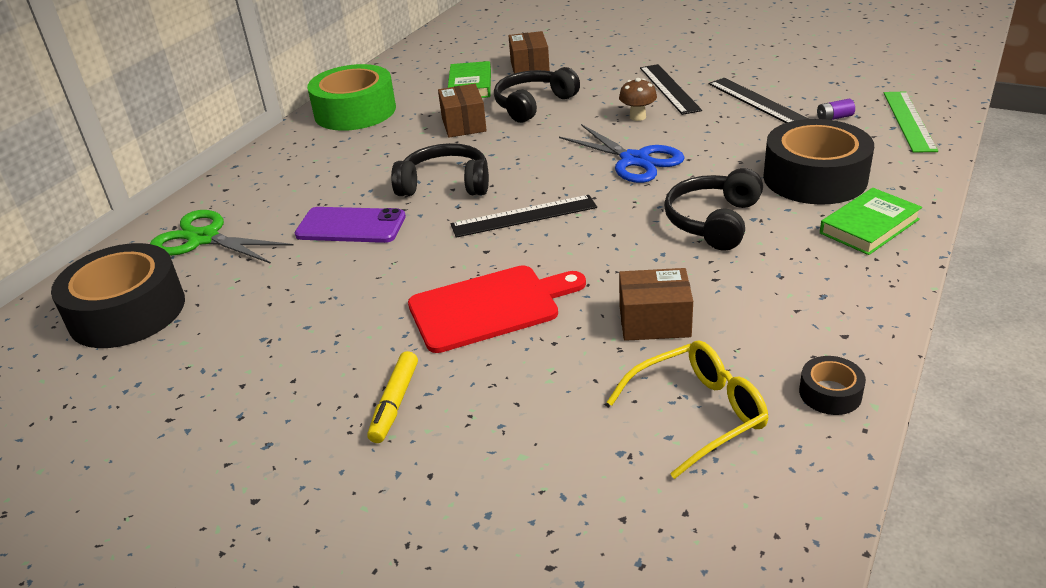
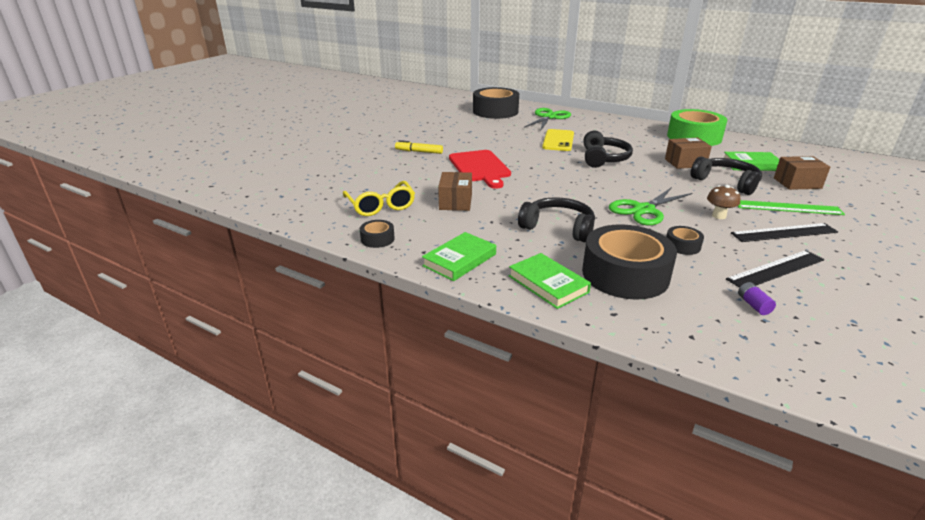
camera: 90 degrees right, 5 degrees down
purple phone [295,207,406,243] -> yellow phone [542,129,574,151]
black ruler [451,195,597,238] -> none
blue scissors [559,124,685,183] -> green scissors [609,187,693,226]
green ruler [884,91,938,153] -> green ruler moved to [738,200,845,215]
none -> green book [422,232,496,281]
none -> black tape [666,226,704,255]

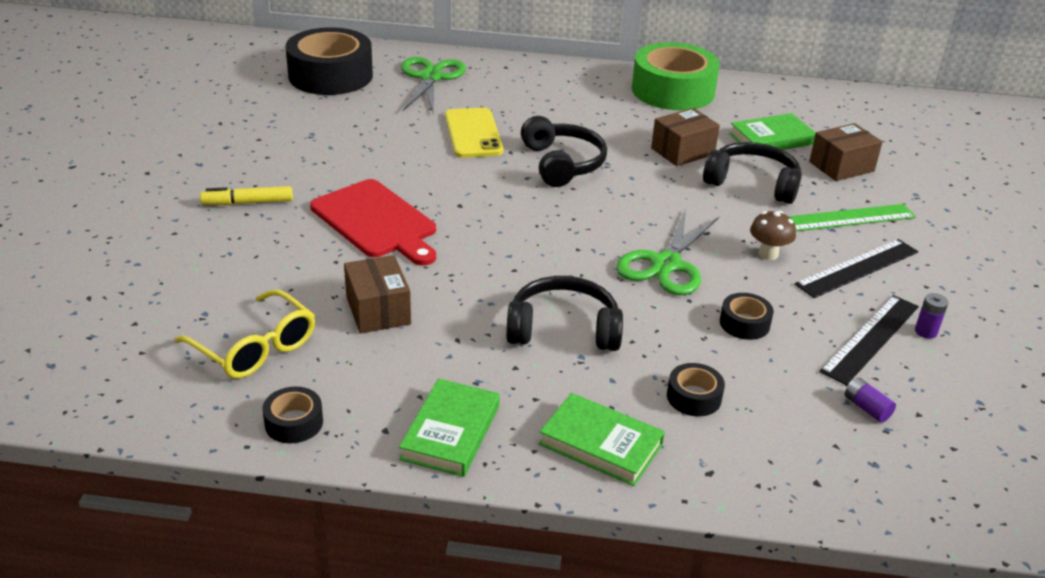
camera: 25 degrees left, 5 degrees up
black tape [582,224,677,300] -> black tape [667,363,725,416], size x0.44
none -> purple battery [915,293,948,339]

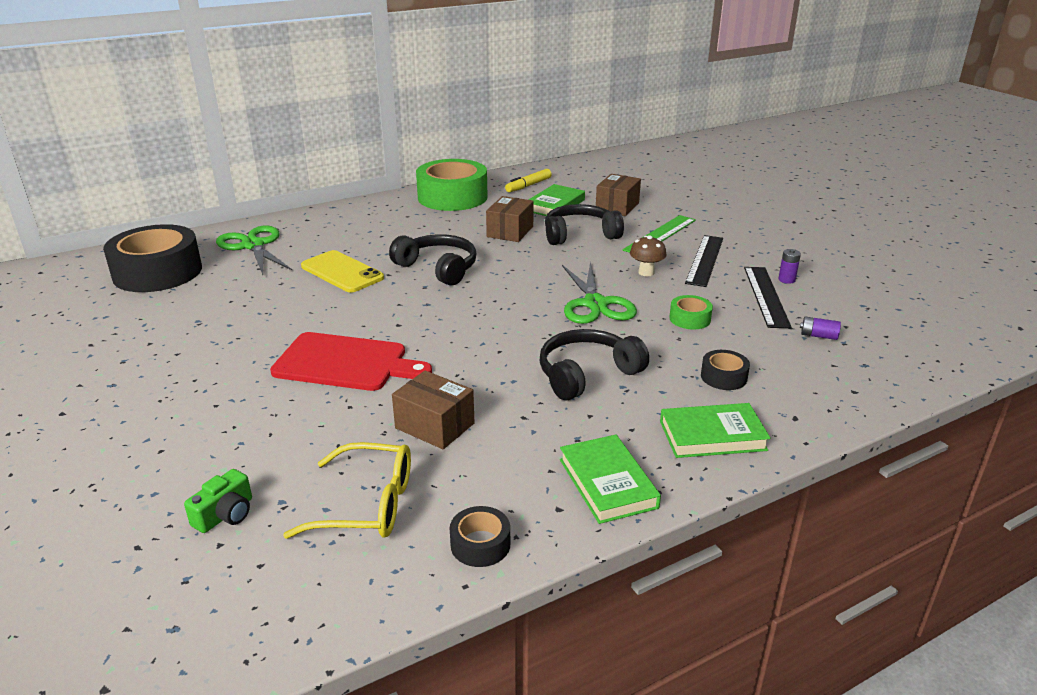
camera: 35 degrees left, 5 degrees down
yellow marker [200,186,293,205] -> yellow marker moved to [505,169,552,192]
black tape [720,293,774,340] -> green tape [669,295,713,330]
none -> green camera [184,469,252,533]

